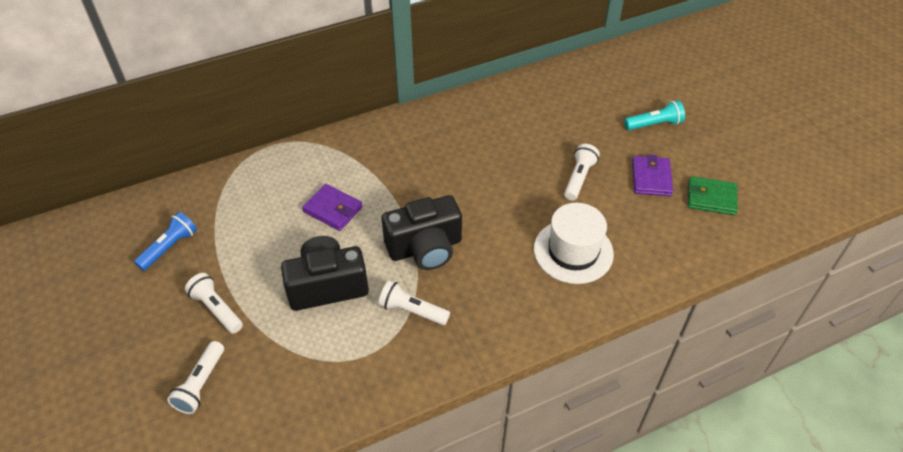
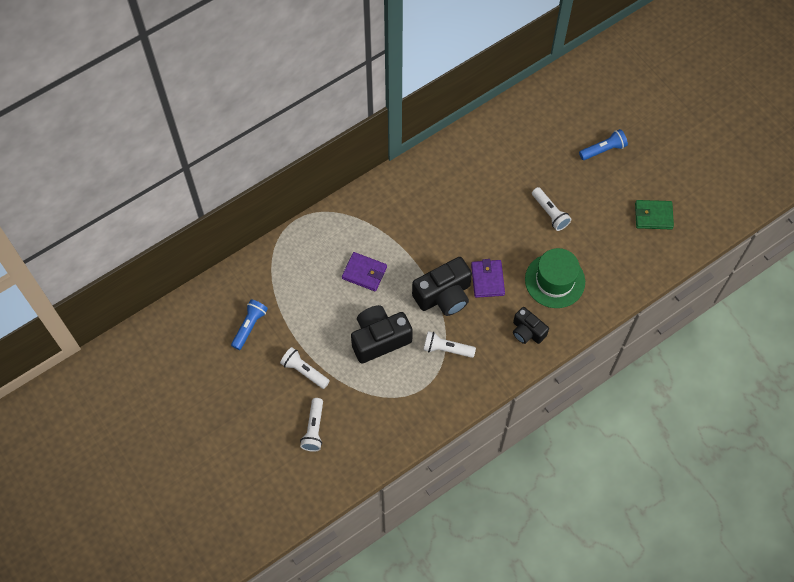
camera: 10 degrees left, 15 degrees up
white hat [534,203,614,284] -> green hat [525,248,585,308]
white flashlight [564,144,600,201] -> white flashlight turned 135 degrees clockwise [532,187,571,231]
turquoise flashlight [624,100,685,130] -> blue flashlight [579,129,628,160]
purple wallet [632,154,673,196] -> purple wallet moved to [471,259,505,298]
none -> black camera [513,307,549,344]

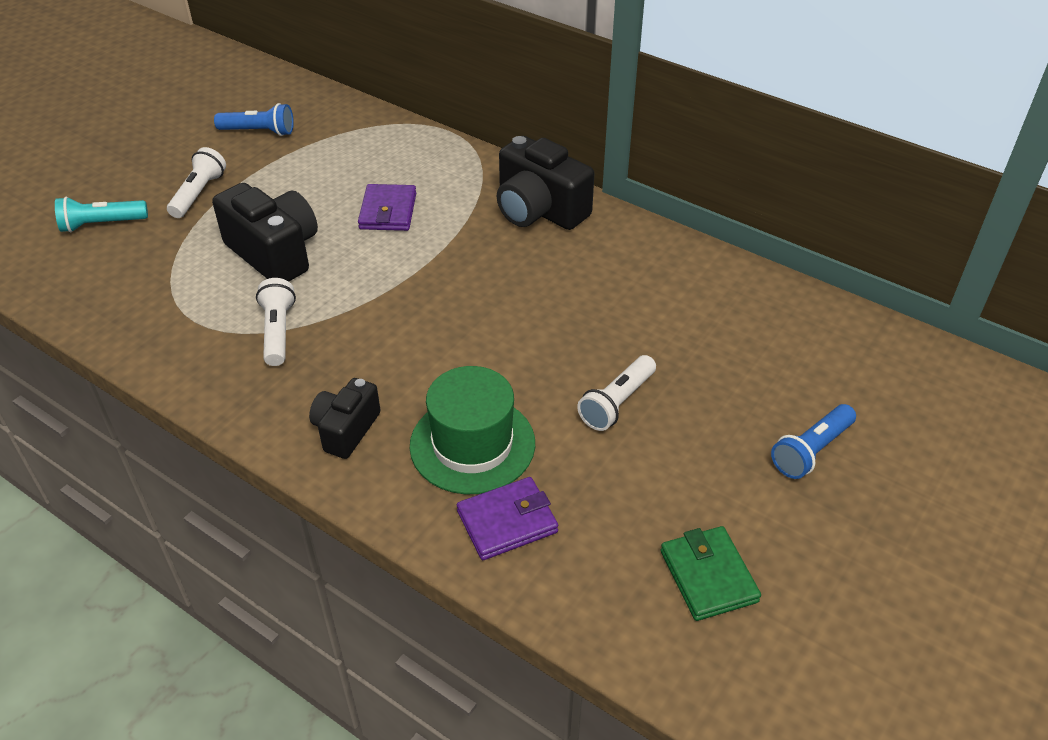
camera: 70 degrees right, 20 degrees down
white flashlight [300,398,323,452] -> turquoise flashlight [55,196,148,232]
black camera [412,257,472,316] -> black camera moved to [497,136,594,230]
purple wallet [471,259,505,298] -> purple wallet moved to [457,477,558,560]
blue flashlight [579,129,628,160] -> blue flashlight turned 90 degrees clockwise [771,404,856,479]

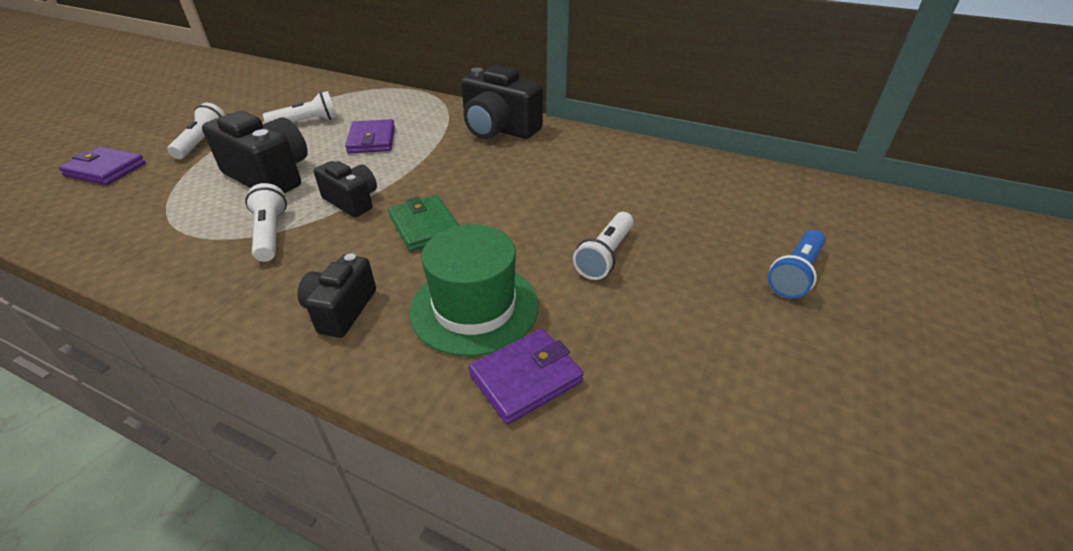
camera: 10 degrees left, 5 degrees down
turquoise flashlight [55,196,148,232] -> purple wallet [59,147,146,185]
blue flashlight [214,103,294,136] -> none
green wallet [661,526,761,621] -> green wallet moved to [388,195,460,251]
none -> white flashlight [263,91,337,123]
none -> black camera [314,161,377,217]

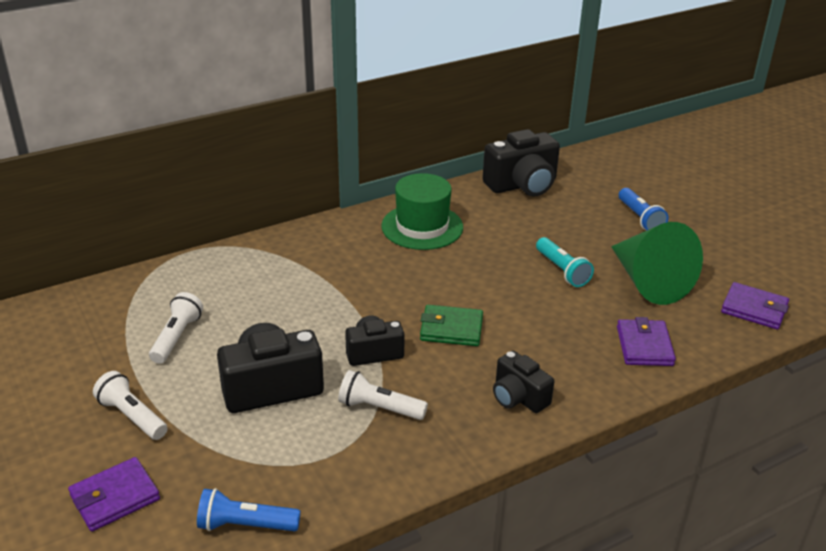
camera: 55 degrees left, 5 degrees down
purple wallet [345,119,395,153] -> purple wallet moved to [721,282,789,330]
green hat [410,225,539,356] -> green hat moved to [381,173,463,250]
black camera [461,65,543,139] -> black camera moved to [482,129,560,197]
white flashlight [573,212,634,280] -> turquoise flashlight [536,237,594,287]
none -> blue flashlight [197,488,301,531]
none -> green cone [611,222,703,305]

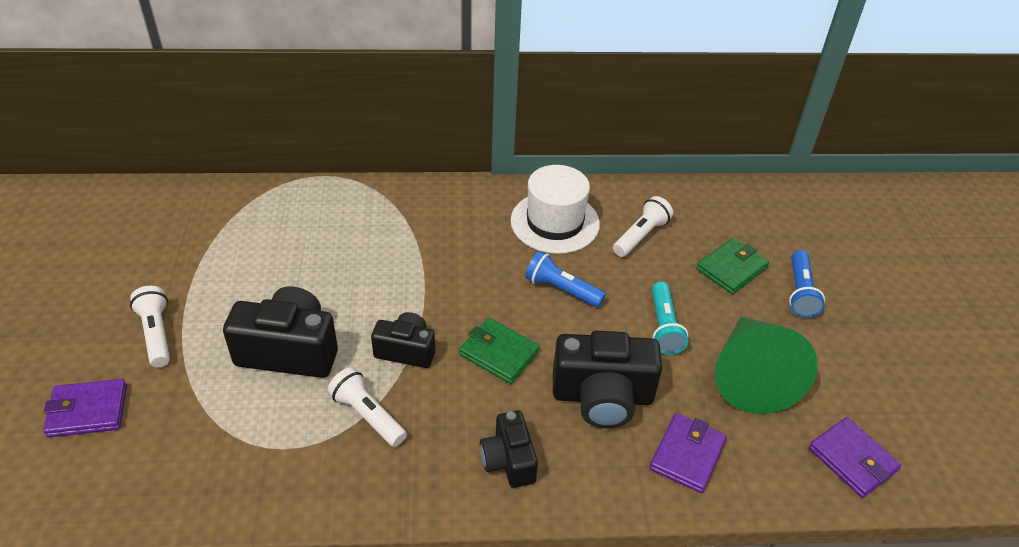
camera: 25 degrees right, 10 degrees up
white flashlight [149,292,203,364] -> white flashlight moved to [613,196,673,257]
blue flashlight [197,488,301,531] -> blue flashlight moved to [525,251,606,307]
green hat [381,173,463,250] -> white hat [510,165,600,254]
black camera [482,129,560,197] -> black camera moved to [553,331,662,428]
none -> green wallet [696,237,769,294]

